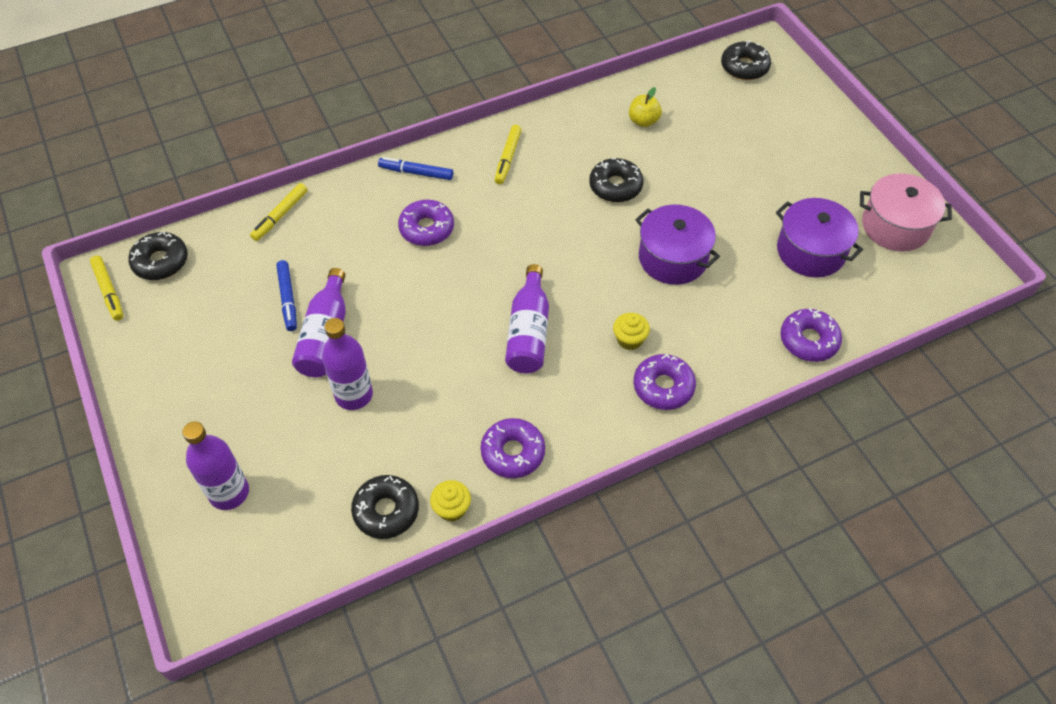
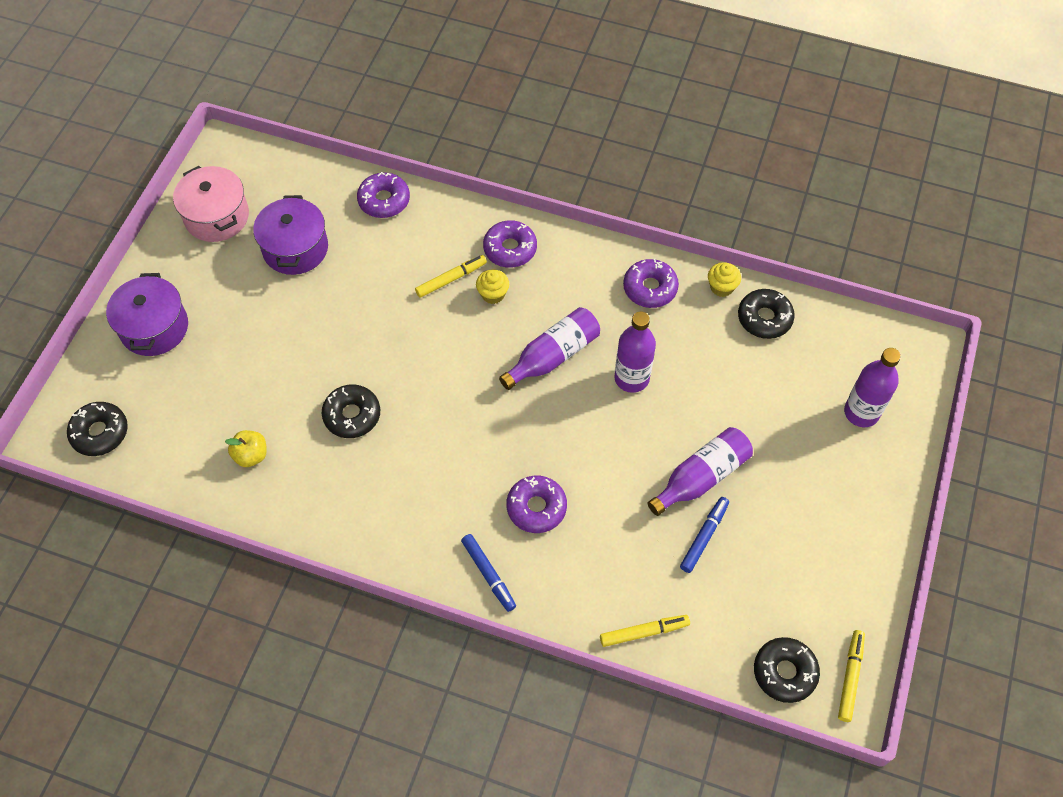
camera: 135 degrees left, 5 degrees up
purple bottle [322,318,373,410] -> purple bottle moved to [614,311,656,393]
yellow marker [495,125,521,184] -> yellow marker moved to [415,255,487,298]
purple pot [635,205,720,285] -> purple pot moved to [106,273,188,356]

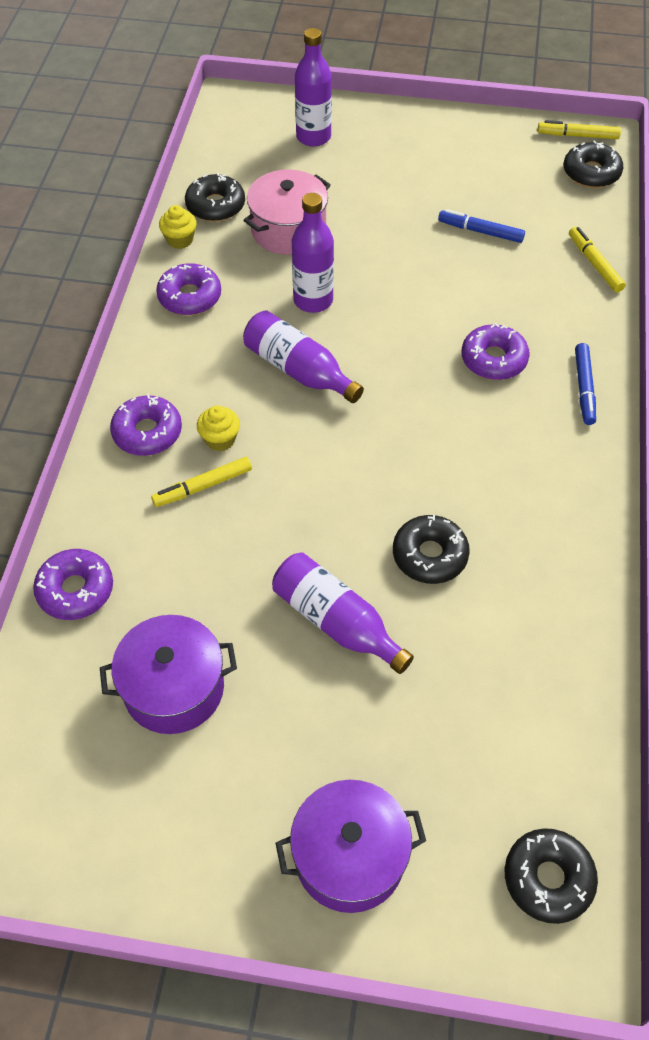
camera: 100 degrees left, 5 degrees down
pink pot [173,166,249,242] -> pink pot moved to [243,169,331,255]
yellow apple [225,430,267,467] -> none
yellow marker [415,255,487,298] -> yellow marker turned 75 degrees counterclockwise [151,457,252,507]
blue marker [461,534,516,612] -> blue marker turned 135 degrees clockwise [575,343,596,425]
purple bottle [647,427,753,516] -> purple bottle moved to [272,553,414,674]

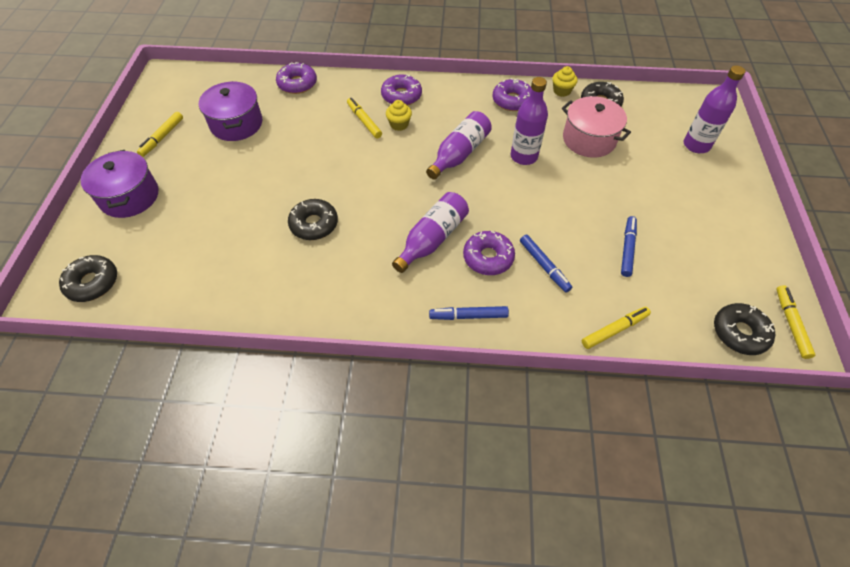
camera: 85 degrees right, 0 degrees up
purple bottle [272,553,414,674] -> purple bottle moved to [392,192,469,273]
none -> yellow marker [137,112,183,157]
none -> blue marker [520,235,572,292]

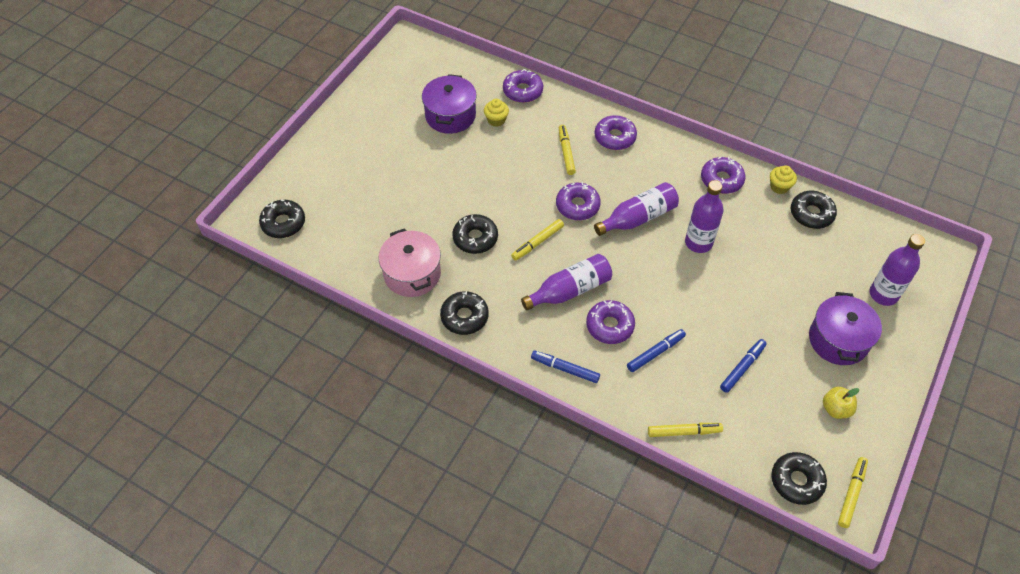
camera: 25 degrees right, 0 degrees up
purple pot [80,150,158,218] -> purple pot moved to [809,292,882,365]
yellow marker [137,112,183,157] -> yellow marker moved to [511,219,564,261]
yellow cupcake [386,100,412,131] -> yellow cupcake moved to [484,99,509,127]
blue marker [520,235,572,292] -> blue marker turned 120 degrees counterclockwise [627,329,686,372]
pink pot [562,96,631,158] -> pink pot moved to [379,228,441,297]
none -> black donut [440,291,489,335]
none -> purple donut [556,182,601,220]
none -> yellow apple [823,387,859,419]

